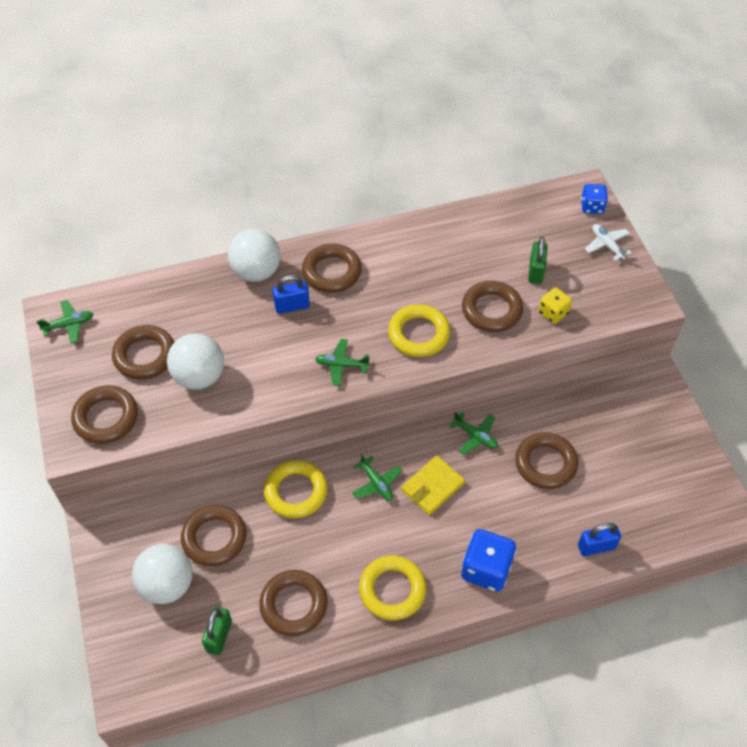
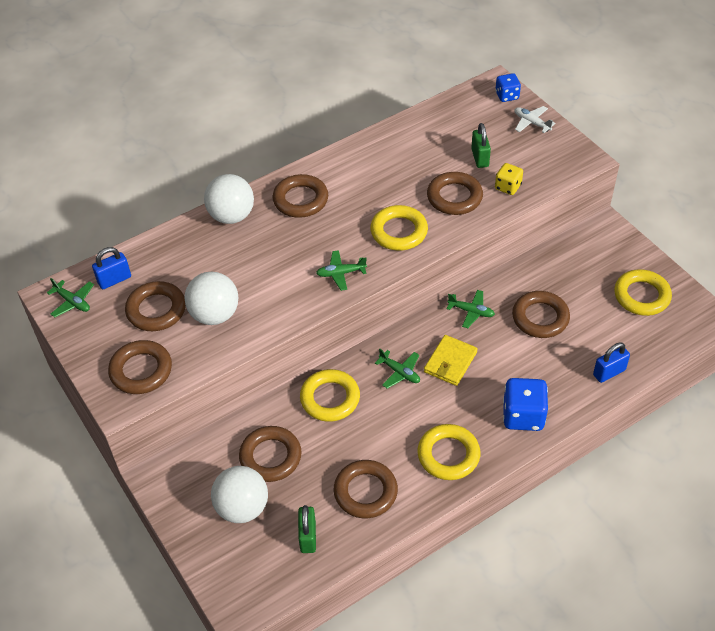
camera: 15 degrees left, 5 degrees down
green plane [36,300,93,343] -> green plane turned 75 degrees clockwise [47,278,94,317]
blue padlock [273,275,310,314] -> blue padlock moved to [92,247,131,289]
none -> yellow ring [614,269,672,316]

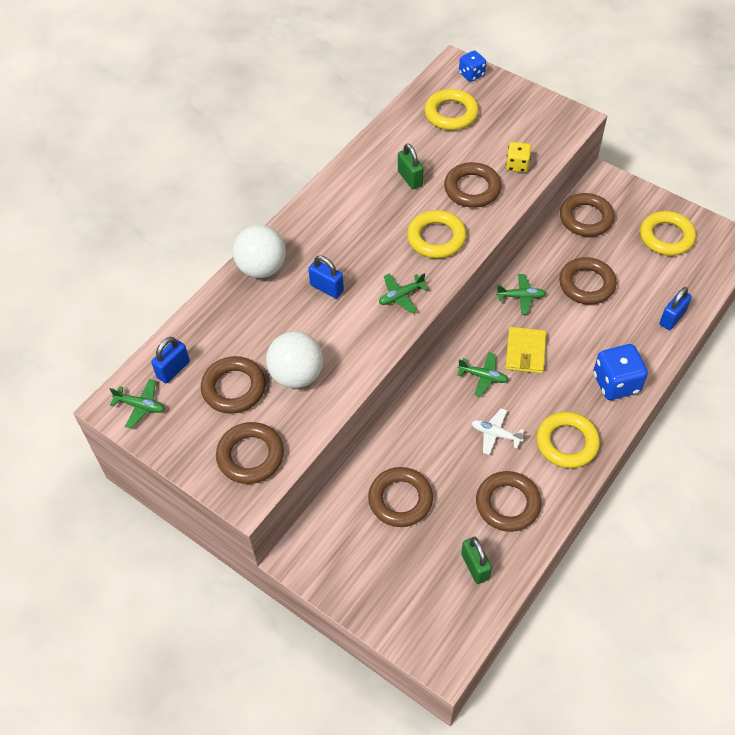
camera: 20 degrees left, 5 degrees up
white ball [211,466,268,523] -> none
brown ring [273,174,328,218] -> brown ring moved to [560,193,615,237]
yellow ring [300,369,360,422] -> yellow ring moved to [425,89,479,130]
green padlock [471,123,491,168] -> green padlock moved to [398,143,423,189]
white plane [514,106,556,133] -> white plane moved to [472,408,524,455]
none -> blue padlock [308,256,344,298]

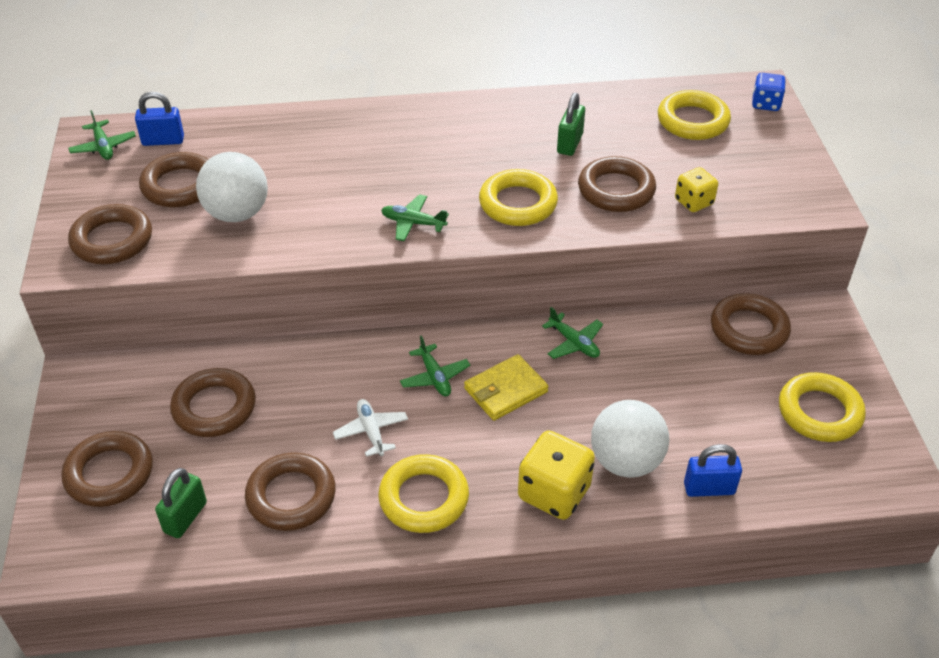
camera: 45 degrees right, 10 degrees down
white ball [233,225,286,278] -> white ball moved to [591,400,669,478]
blue padlock [308,256,344,298] -> none
brown ring [559,257,617,305] -> brown ring moved to [61,431,153,507]
blue dice [593,344,648,400] -> yellow dice [518,430,595,520]

